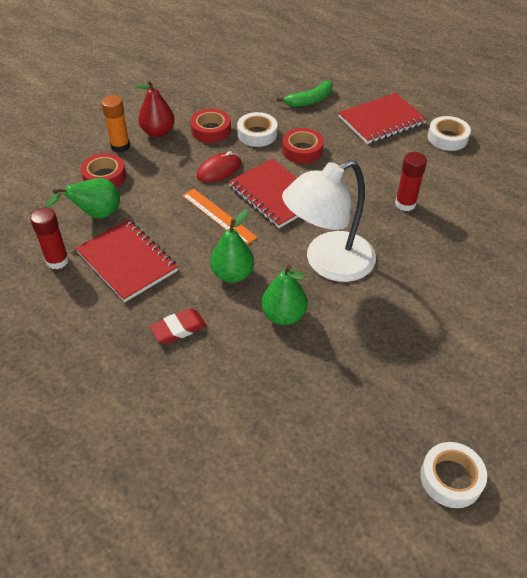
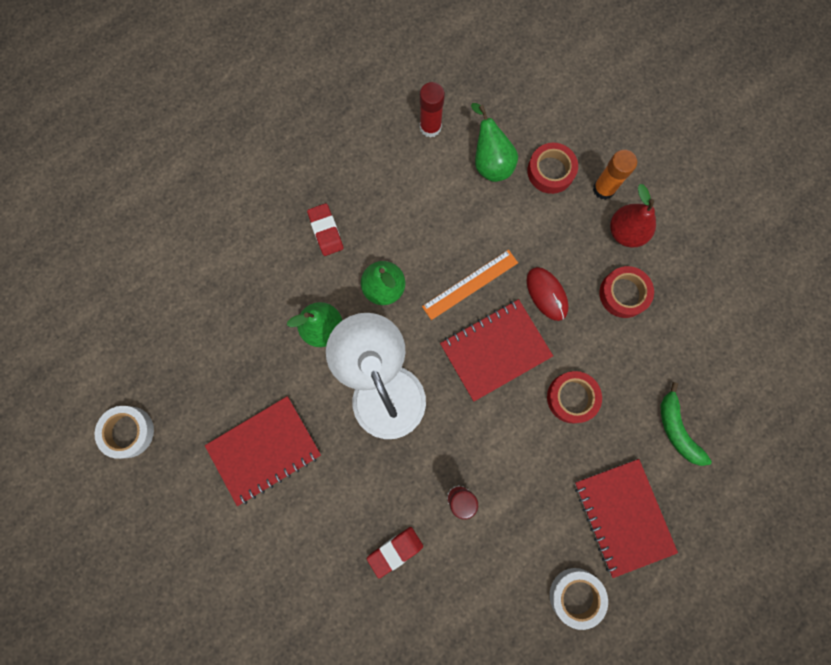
camera: 100 degrees right, 30 degrees up
red notebook [75,219,178,302] -> red notebook moved to [205,396,321,506]
white tape [237,112,277,147] -> none
none -> red eraser [367,527,423,578]

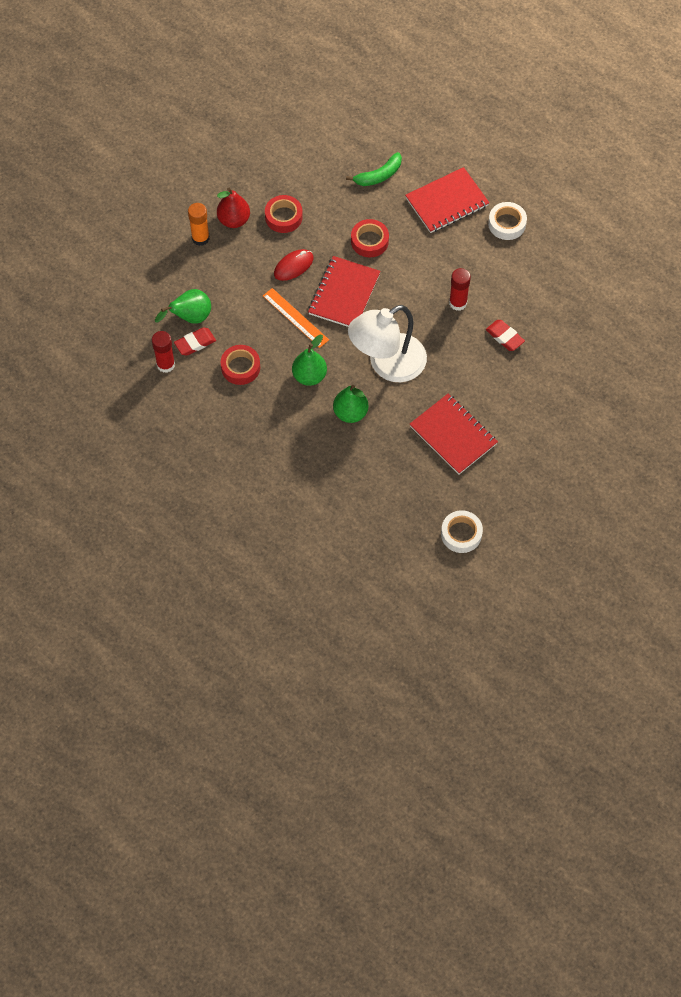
camera: 100 degrees left, 15 degrees down
red eraser [307,203,344,256] -> red eraser moved to [174,327,216,356]
red notebook [440,299,553,401] -> red notebook turned 60 degrees clockwise [308,256,381,327]
red tape [527,143,578,194] -> red tape moved to [221,345,260,385]

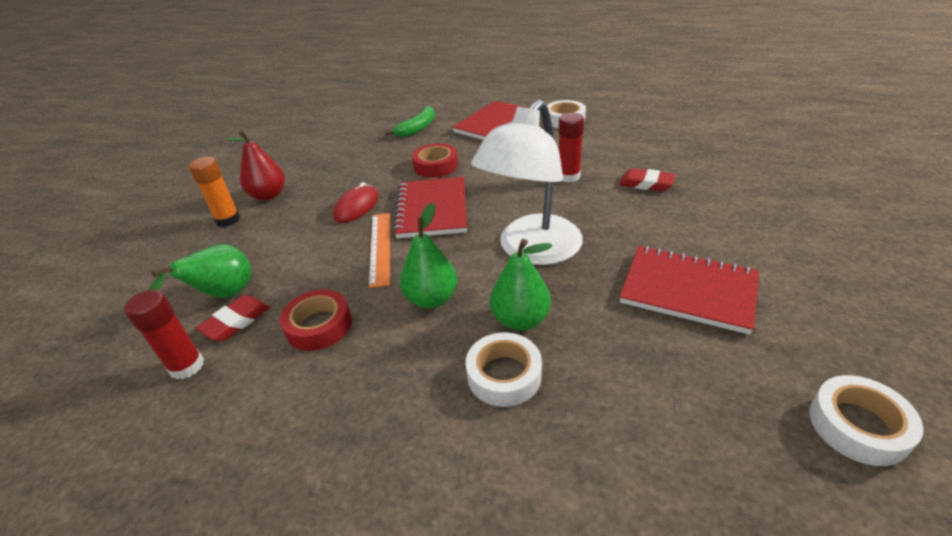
camera: 20 degrees left, 25 degrees down
orange ruler [263,288,329,348] -> orange ruler turned 60 degrees clockwise [369,213,390,288]
red tape [265,195,303,233] -> none
none -> white tape [466,332,542,407]

